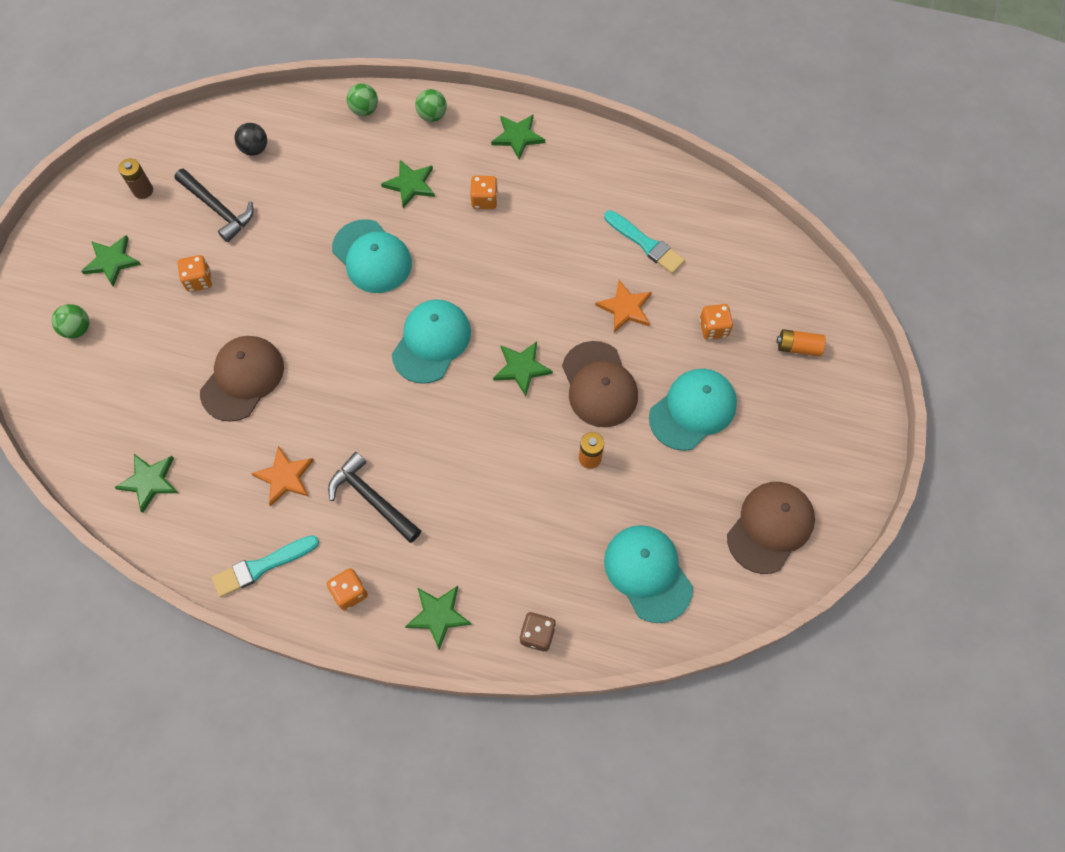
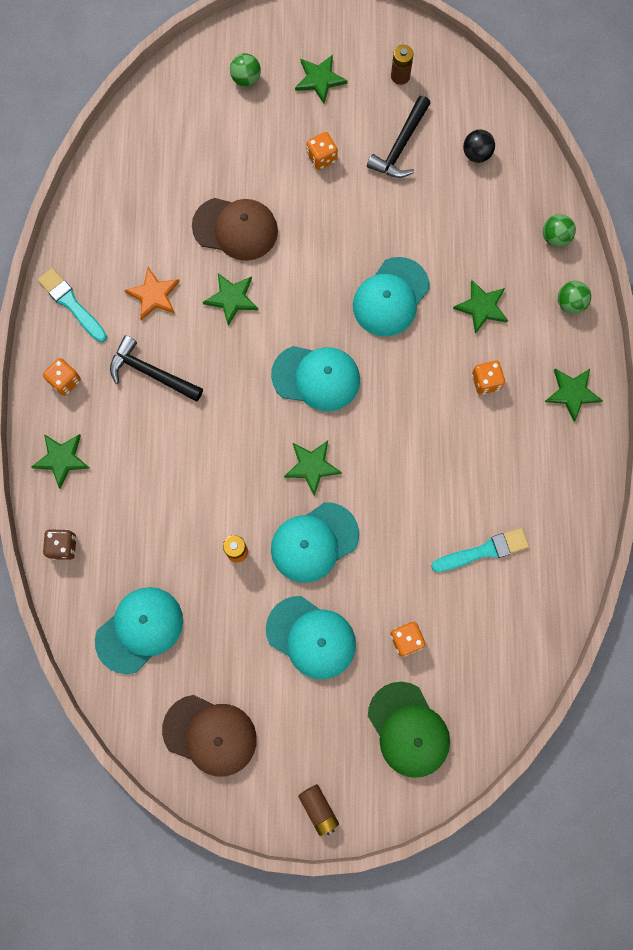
camera: 75 degrees right, 10 degrees up
green star [114,454,178,513] -> green star moved to [203,273,258,326]
black hammer [328,452,421,543] -> black hammer turned 90 degrees counterclockwise [110,335,203,402]
brown cap [562,341,638,427] -> turquoise cap [271,502,359,583]
orange star [595,280,652,333] -> none
turquoise brush [604,210,685,274] -> turquoise brush turned 135 degrees counterclockwise [431,528,529,572]
orange battery [777,329,825,356] -> green cap [368,682,450,778]
none -> brown battery [298,784,339,836]

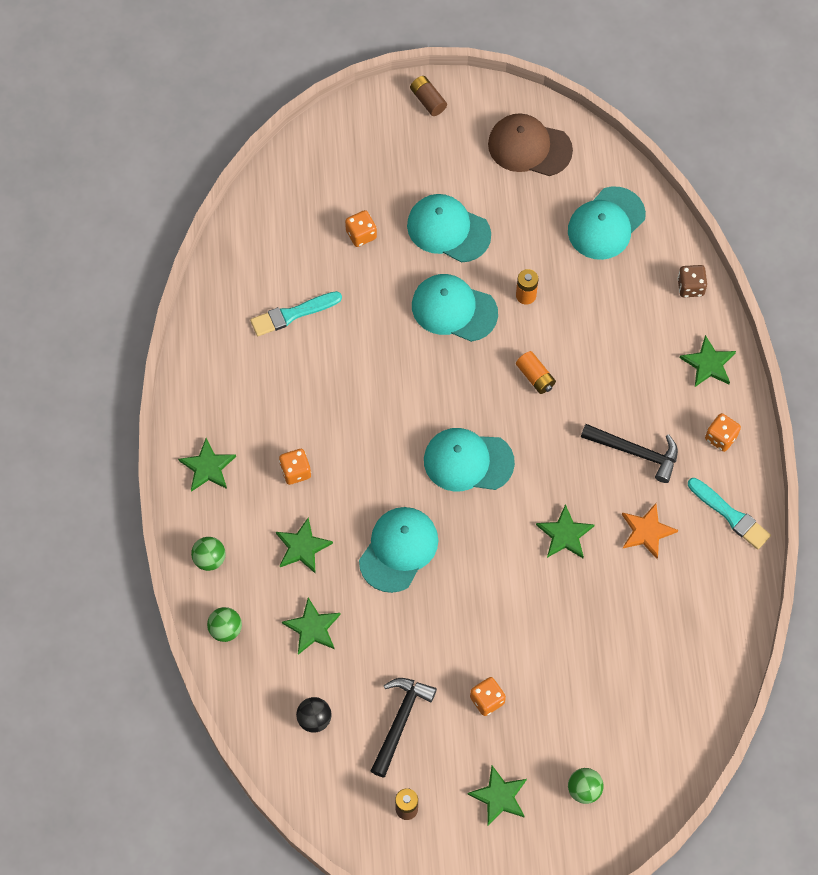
camera: 175 degrees right, 10 degrees down
brown cap [192,198,278,261] -> none
turquoise cap [271,502,359,583] -> turquoise cap turned 120 degrees counterclockwise [412,274,498,342]
green star [284,441,342,496] -> green star moved to [282,598,341,655]
green cap [368,682,450,778] -> none
none -> orange battery [516,351,556,394]

